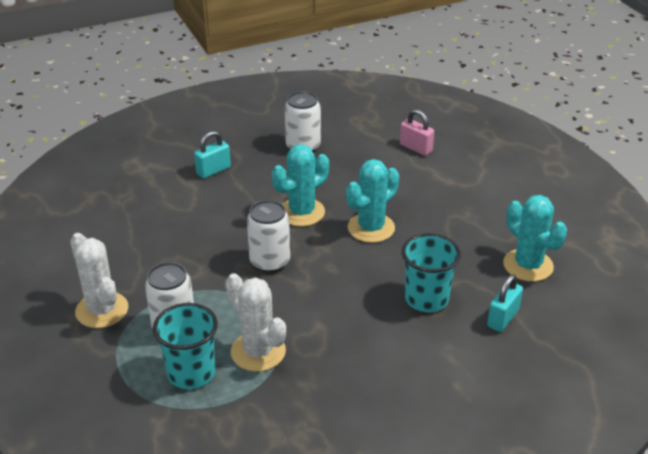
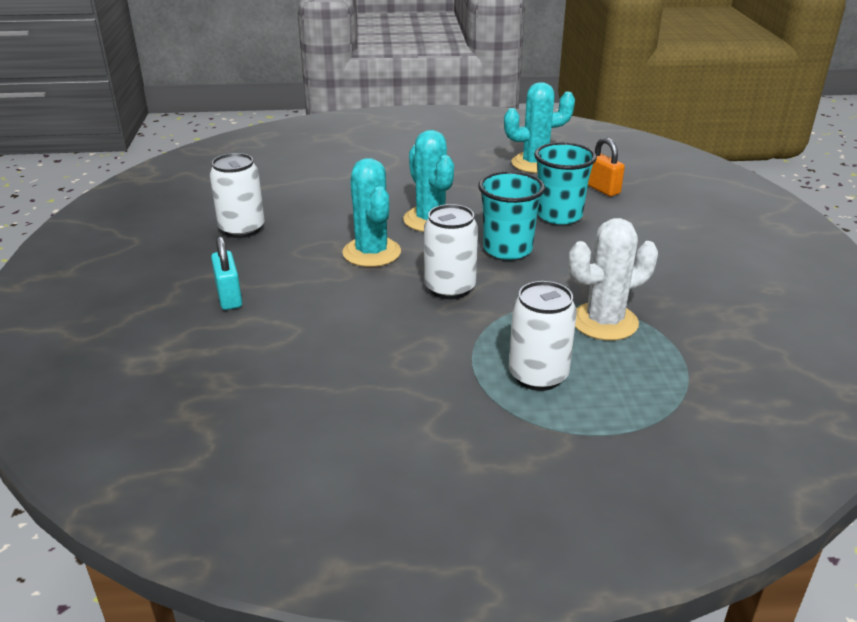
camera: 70 degrees left, 5 degrees down
white cactus [70,233,128,328] -> none
turquoise cup [153,303,218,389] -> turquoise cup moved to [478,171,545,260]
pink padlock [400,109,434,156] -> none
turquoise padlock [487,274,523,332] -> orange padlock [588,137,625,196]

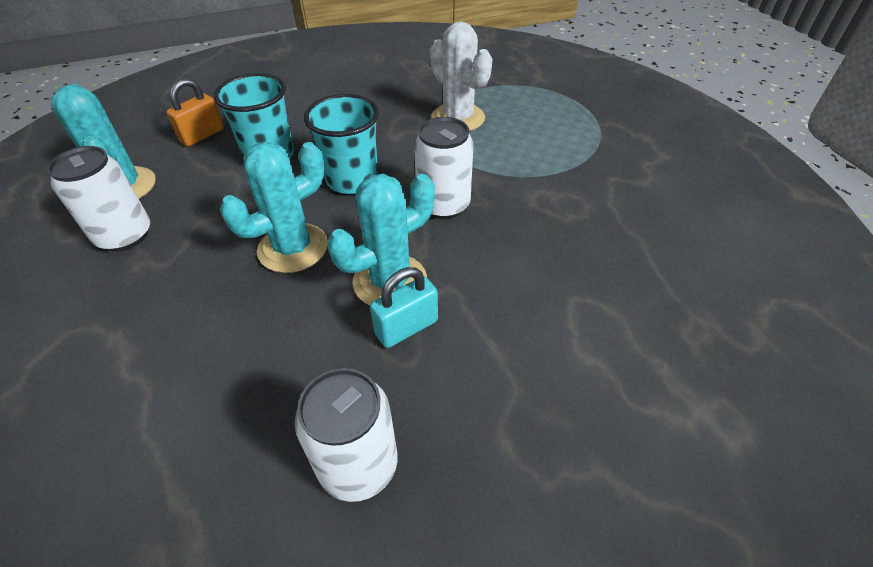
camera: 105 degrees left, 15 degrees up
turquoise padlock [211,236,242,310] -> turquoise padlock moved to [370,267,438,348]
white can [509,281,577,391] -> white can moved to [47,146,150,252]

